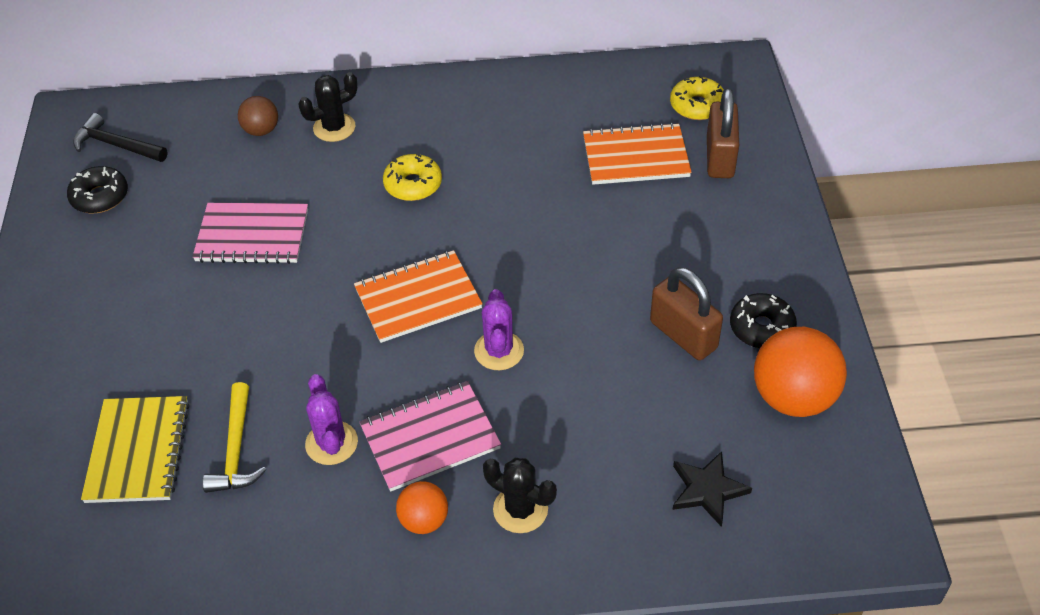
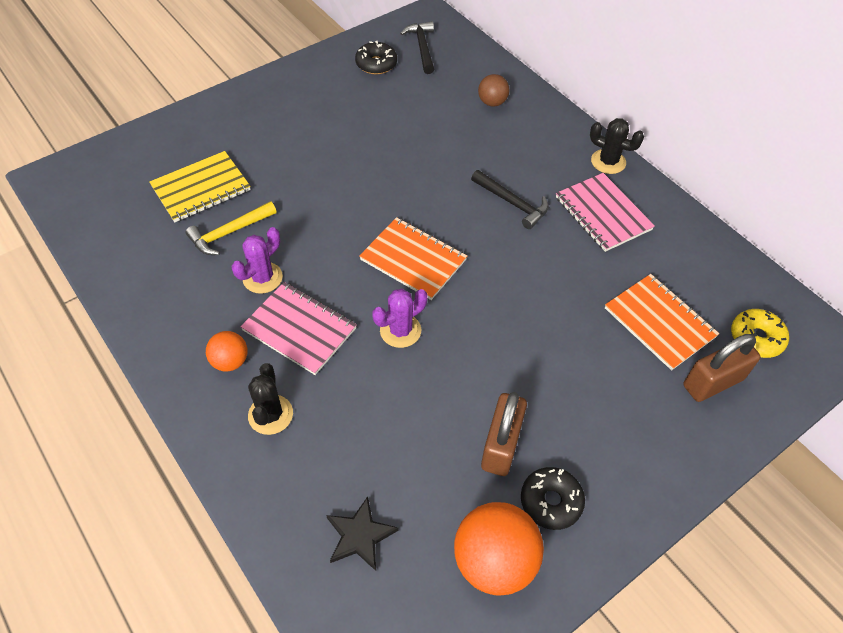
camera: 55 degrees right, 5 degrees up
pink notebook [192,203,308,264] -> pink notebook moved to [556,173,655,252]
black cactus [298,72,358,142] -> black cactus moved to [590,118,644,174]
yellow donut [383,154,442,201] -> black hammer [471,170,549,229]

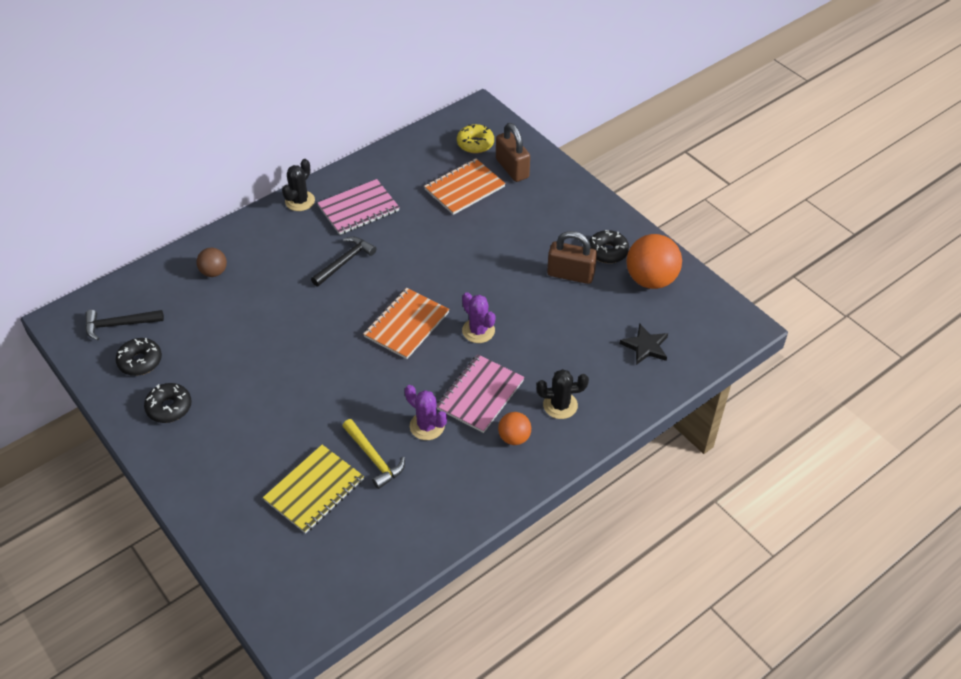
camera: 90 degrees left, 5 degrees down
yellow notebook [149,151,251,222] -> yellow notebook turned 75 degrees clockwise [263,445,364,534]
none -> black donut [144,383,192,423]

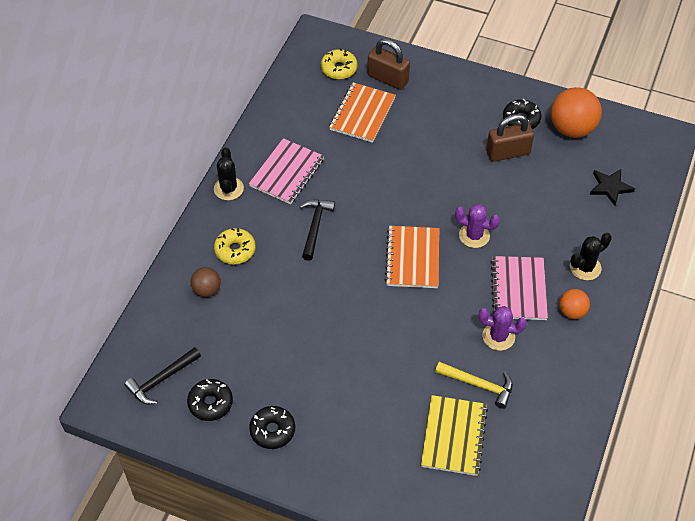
camera: 30 degrees left, 5 degrees up
none -> yellow donut [214,228,256,264]

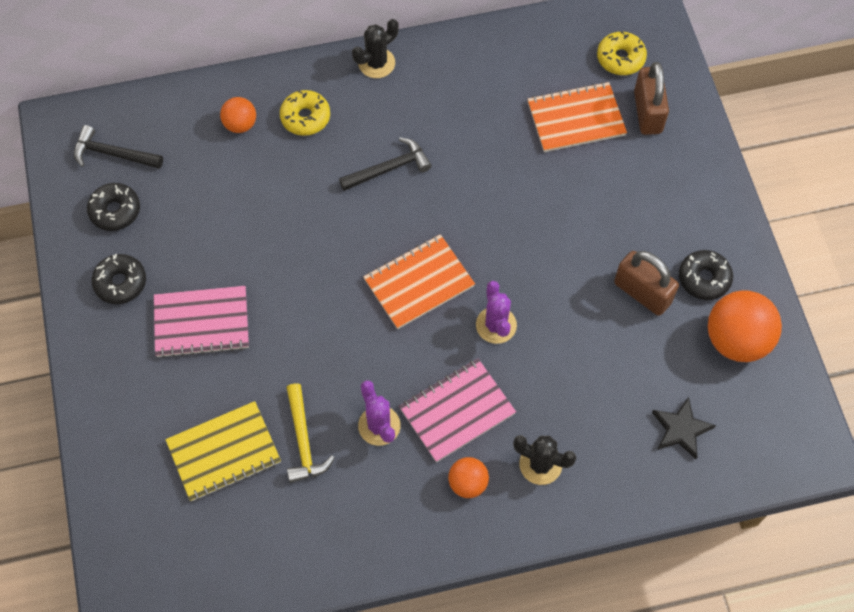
camera: 55 degrees right, 10 degrees up
brown ball [191,267,221,297] -> orange ball [220,97,256,133]
pink notebook [249,138,324,204] -> pink notebook moved to [154,286,249,358]

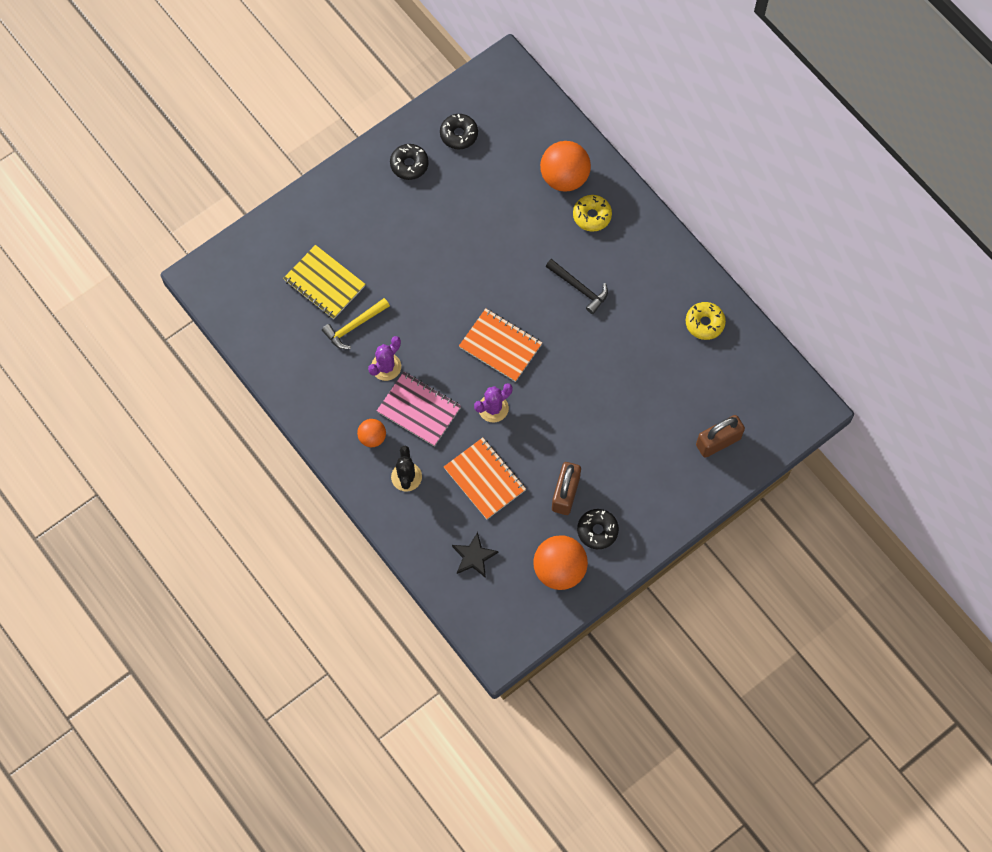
camera: 65 degrees right, 5 degrees up
black hammer [74,125,163,169] -> none
pink notebook [154,286,249,358] -> none
orange ball [220,97,256,133] -> orange ball [540,141,591,192], size x1.84
black cactus [352,19,399,78] -> none
orange notebook [528,82,627,152] -> orange notebook moved to [444,437,526,520]
yellow donut [597,31,647,75] -> yellow donut moved to [686,302,726,340]

